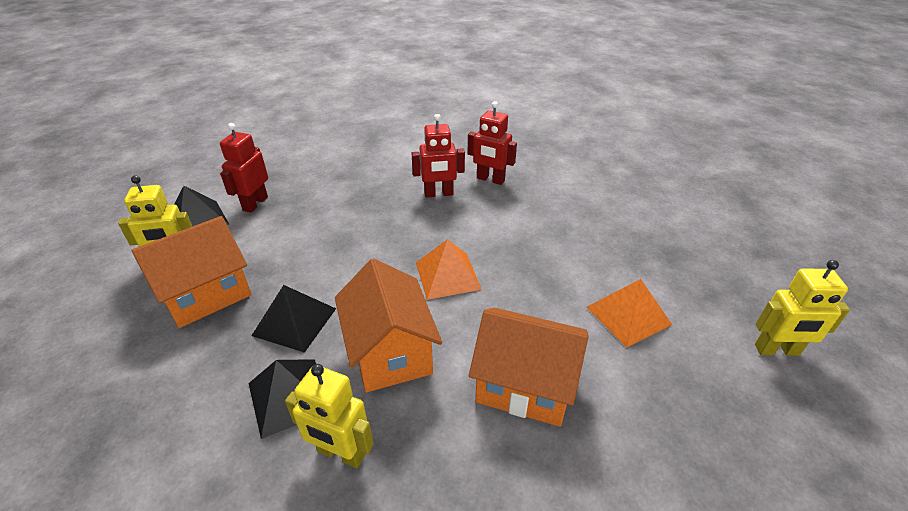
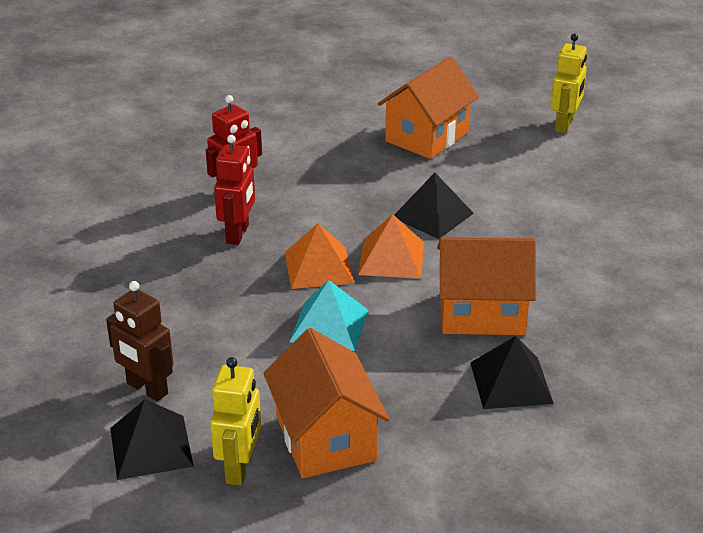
camera: 70 degrees left, 5 degrees down
red robot [220,123,268,213] -> brown robot [106,281,173,401]
black pyramid [251,285,336,353] -> black pyramid moved to [394,173,474,239]
yellow robot [285,364,374,469] -> none
orange house [469,308,589,427] -> orange house moved to [378,56,479,159]
orange pyramid [587,279,672,348] -> orange pyramid moved to [285,223,354,289]
none -> turquoise pyramid [289,280,368,351]

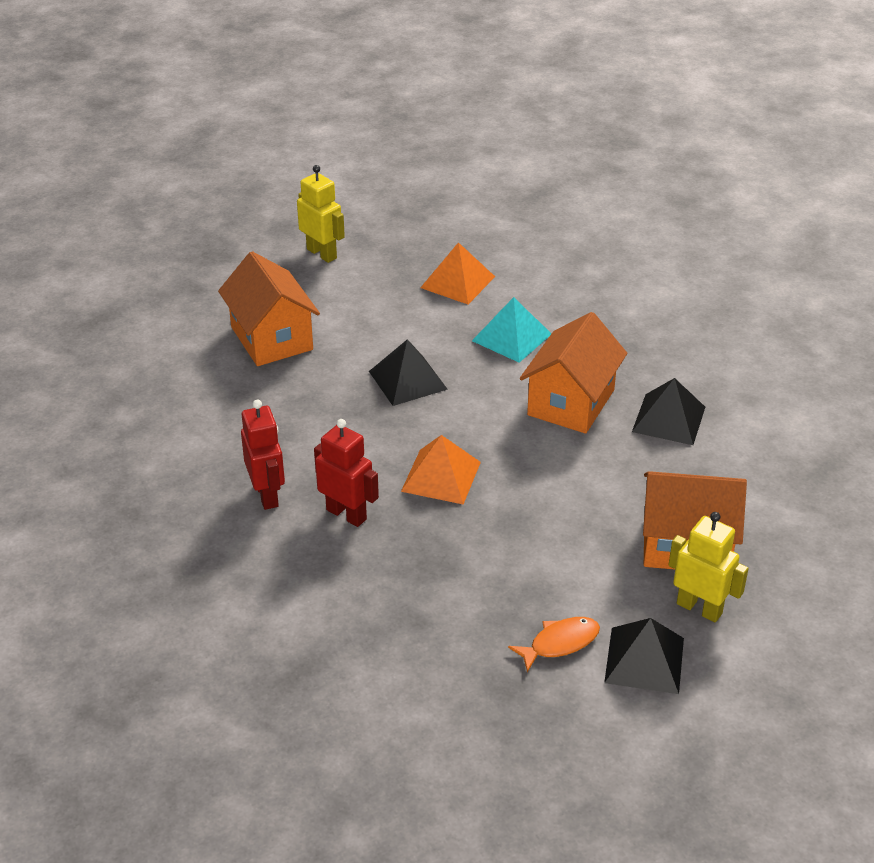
camera: 65 degrees left, 5 degrees up
brown robot [106,281,173,401] -> orange fish [508,617,600,672]
turquoise pyramid [289,280,368,351] -> turquoise pyramid moved to [472,297,551,363]
orange pyramid [358,214,424,279] -> orange pyramid moved to [420,242,495,304]

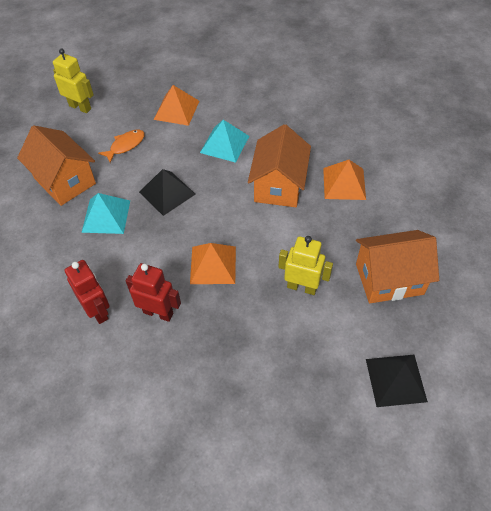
camera: 15 degrees left, 15 degrees up
orange fish [508,617,600,672] -> orange fish moved to [98,130,145,163]
black pyramid [632,378,705,445] -> orange pyramid [323,160,366,200]
yellow robot [669,512,749,622] -> yellow robot moved to [279,236,333,295]
none -> turquoise pyramid [81,193,130,234]

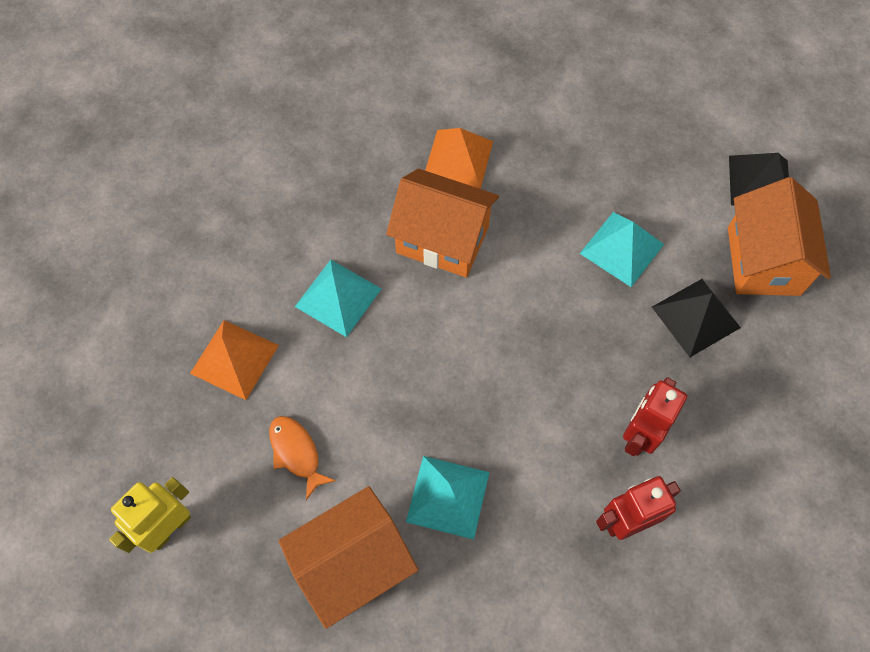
camera: 80 degrees left, 10 degrees up
black pyramid [139,169,196,216] -> black pyramid moved to [652,279,741,357]
orange pyramid [190,243,236,284] -> none
yellow robot [279,236,333,295] -> turquoise pyramid [580,212,664,287]
orange house [356,230,439,303] -> orange house moved to [728,177,831,296]

